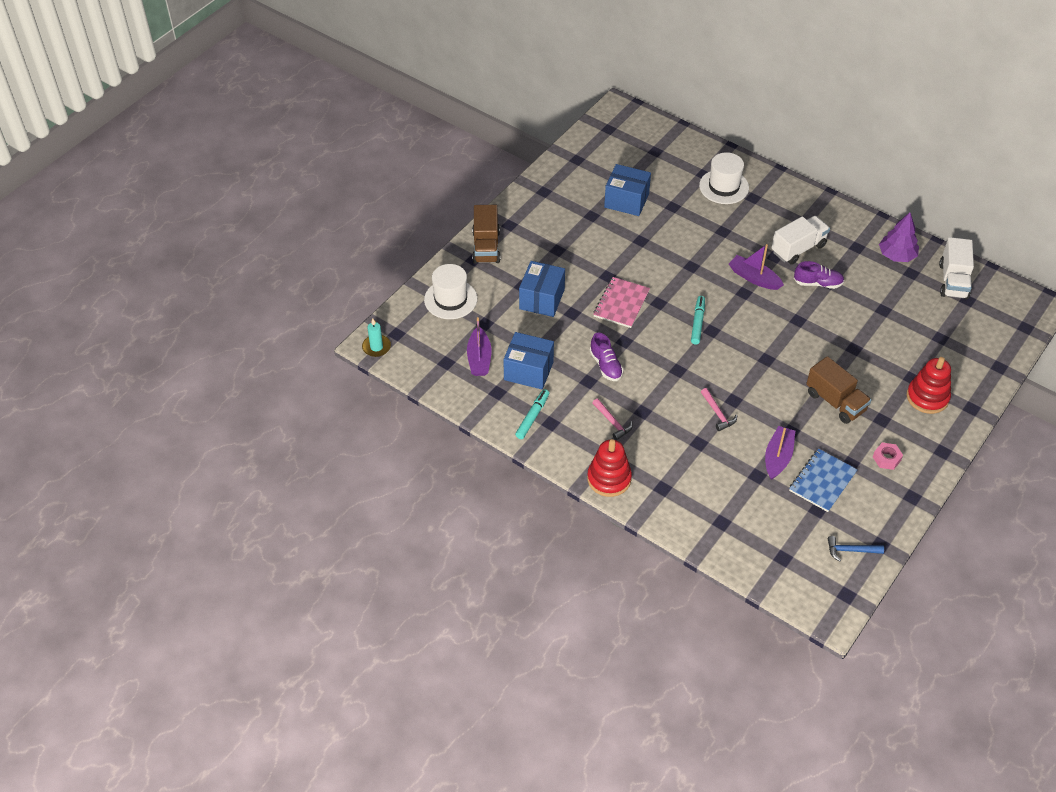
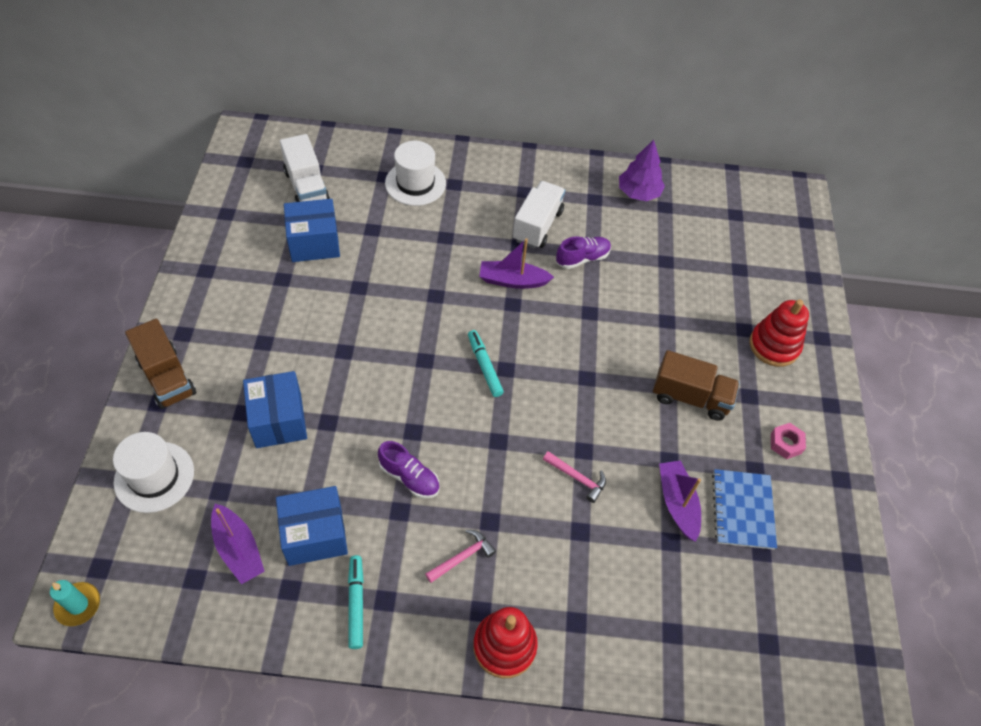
camera: 35 degrees left, 5 degrees up
pink notebook [593,277,650,328] -> none
pink hammer [593,398,633,440] -> pink hammer turned 60 degrees counterclockwise [425,530,496,583]
blue hammer [828,536,884,562] -> none
white truck [939,237,974,299] -> white truck moved to [280,134,330,202]

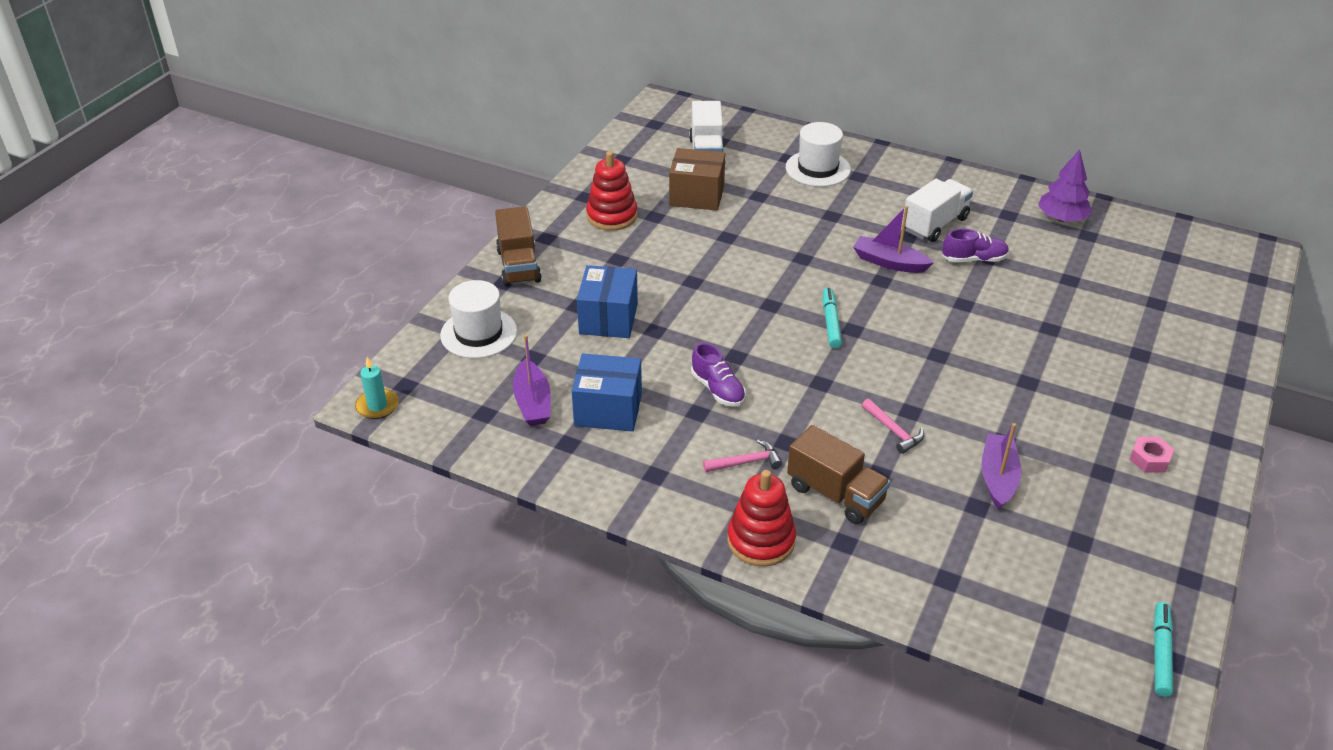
camera: 25 degrees right, 15 degrees down
blue box [284,199,340,262] -> brown box [669,148,725,211]
turquoise marker [348,555,364,649] -> turquoise marker moved to [1153,602,1173,697]
brown truck [653,350,740,421] -> brown truck moved to [787,425,890,524]
blue notebook [712,469,777,550] -> none
red stacking toy [750,299,809,367] -> red stacking toy moved to [586,151,637,231]

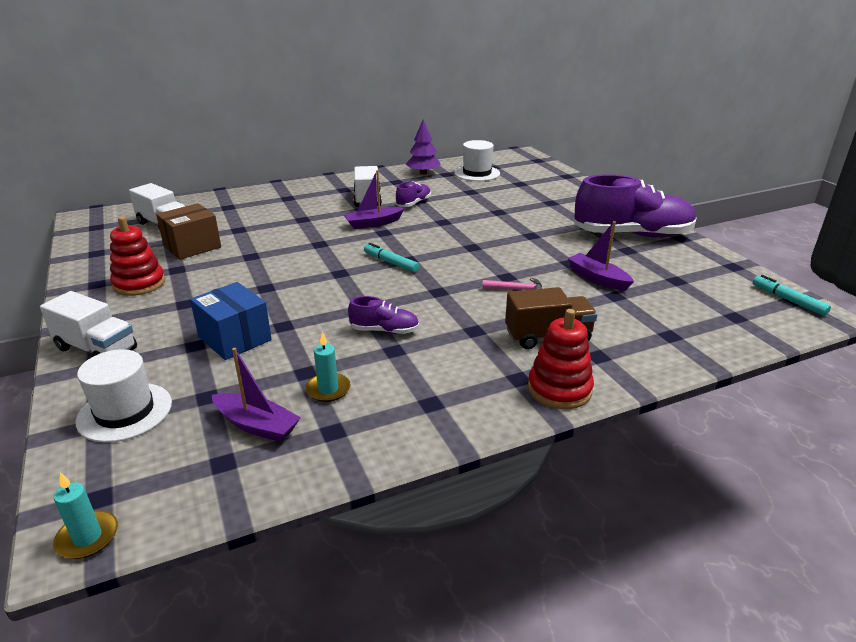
camera: 50 degrees left, 10 degrees down
brown truck [495,206,542,286] -> white truck [40,291,137,357]
blue box [572,354,642,432] -> turquoise candle [305,332,351,402]
pink hammer [703,440,782,472] -> none
white hat [786,122,851,187] -> white hat moved to [454,140,500,181]
pink nut [1129,437,1174,473] -> purple shoe [574,174,696,238]

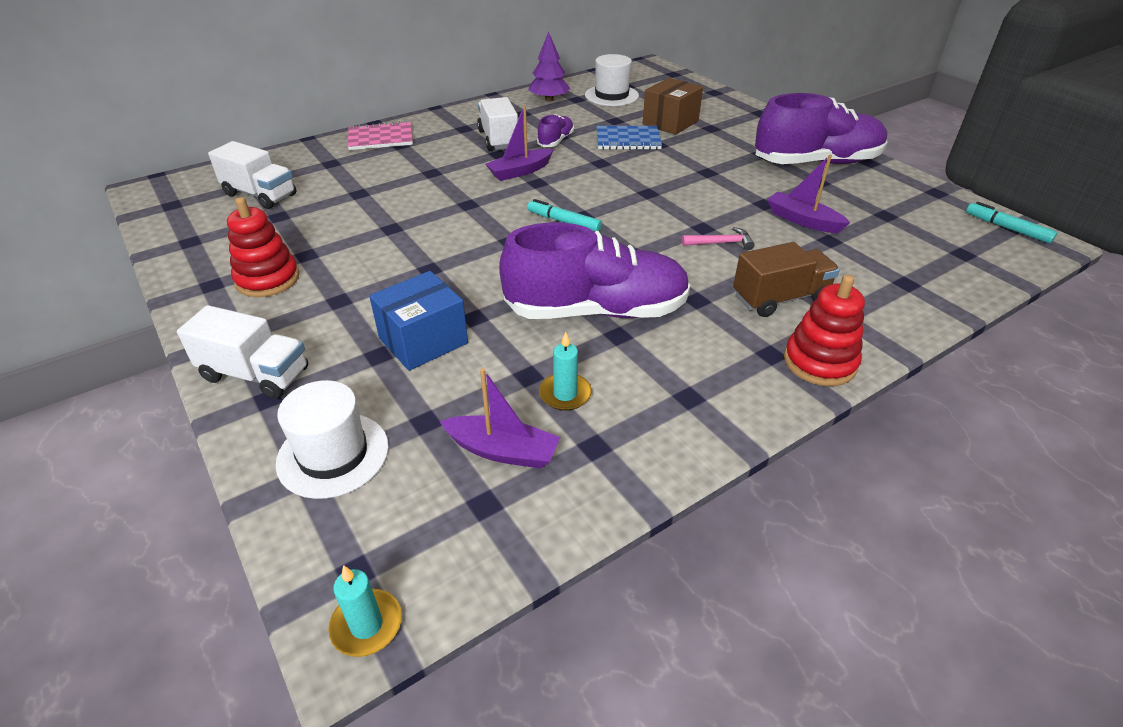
camera: 10 degrees left, 10 degrees up
brown box [156,203,221,260] -> brown box moved to [643,78,703,135]
blue box [190,282,272,360] -> blue box turned 75 degrees counterclockwise [369,271,468,371]
purple shoe [348,296,419,334] -> purple shoe [499,222,691,319], size x2.22
none -> pink notebook [348,121,413,150]
none -> blue notebook [596,126,662,150]

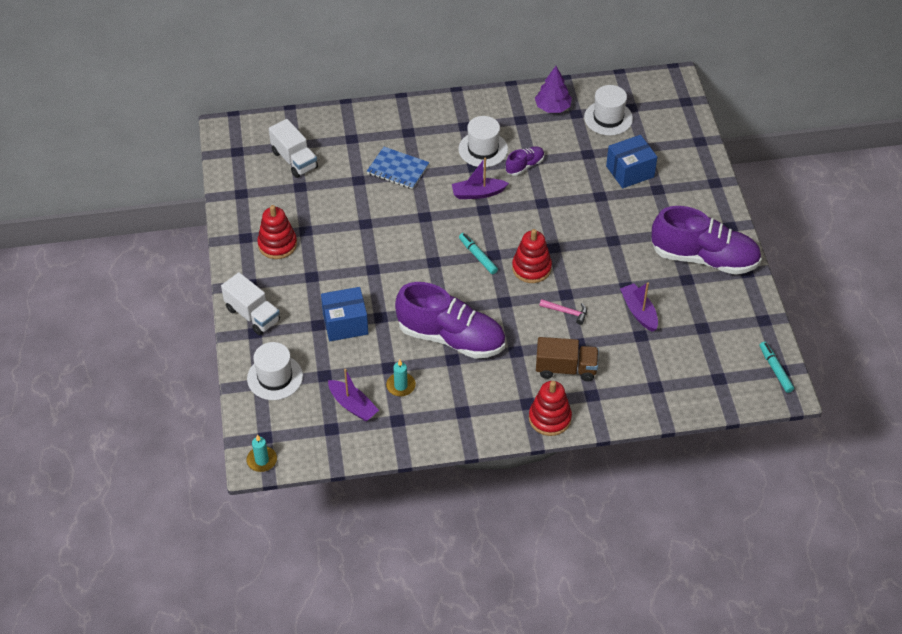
camera: 25 degrees right, 10 degrees up
pink notebook [348,121,413,150] -> none
white truck [477,97,518,151] -> white hat [458,116,508,167]
blue notebook [596,126,662,150] -> blue notebook moved to [367,147,429,189]
brown box [643,78,703,135] -> blue box [606,135,657,188]
none -> red stacking toy [512,229,552,283]

